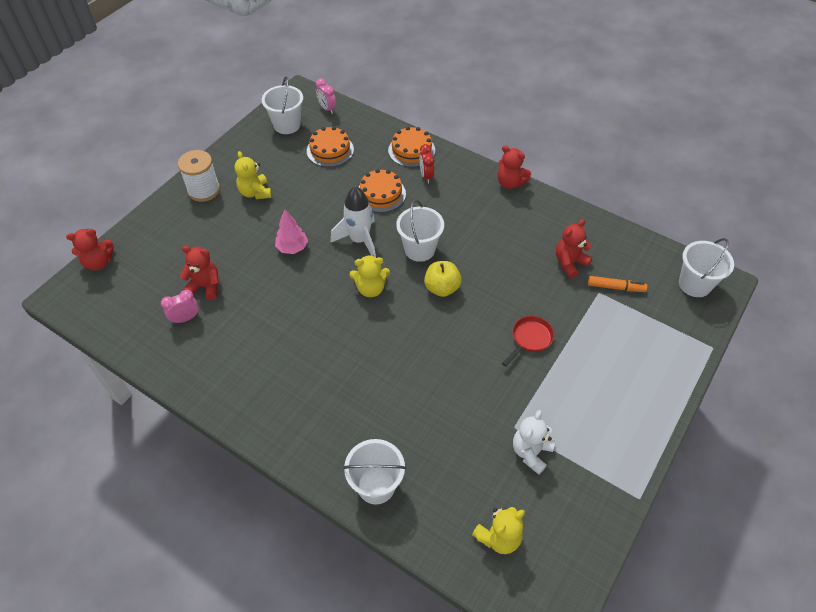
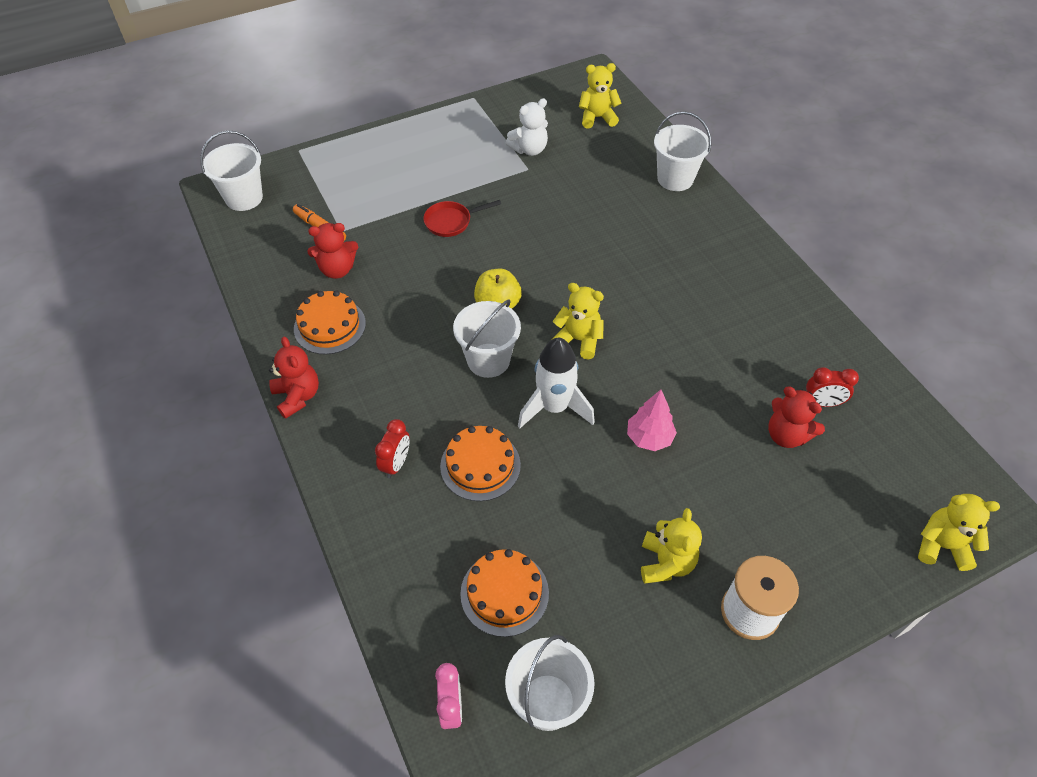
camera: 150 degrees left, 0 degrees up
red teddy bear [66,229,114,270] -> yellow teddy bear [918,494,1000,571]
pink clock [161,290,198,324] -> red clock [806,367,859,407]
orange cake [388,127,435,167] -> orange cake moved to [294,291,366,355]

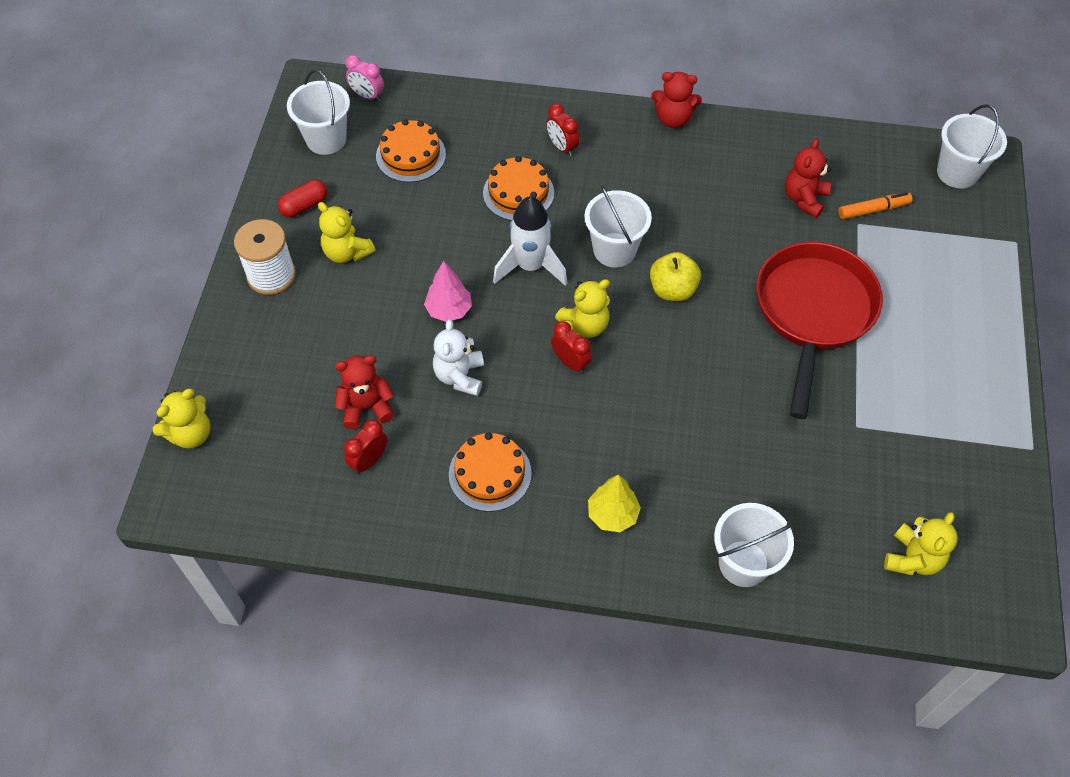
camera: 125 degrees right, 5 degrees up
orange cake [294,291,366,355] -> orange cake moved to [449,432,532,512]
red pan [423,200,501,237] -> red pan [756,242,883,419], size x2.27
white teddy bear [506,98,548,156] -> white teddy bear moved to [433,319,484,396]
none -> red capsule [278,180,327,217]
none -> red clock [551,321,592,374]
none -> yellow tree [588,474,641,532]

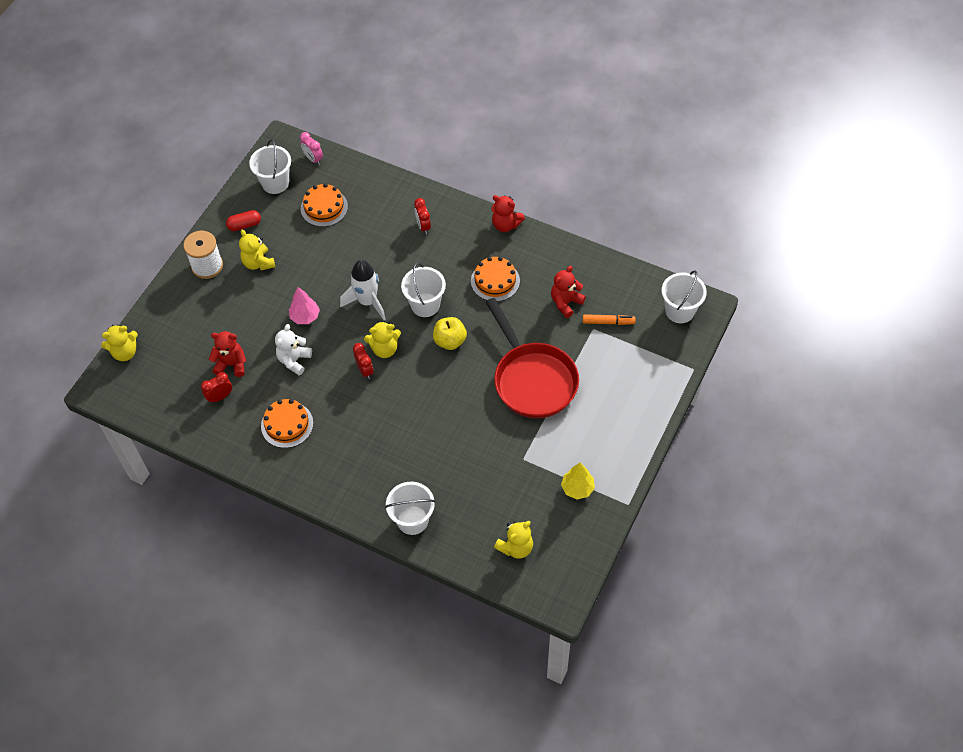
camera: 20 degrees right, 0 degrees up
orange cake [483,156,554,221] -> orange cake moved to [471,257,520,302]
yellow tree [588,474,641,532] -> yellow tree moved to [561,463,595,500]
red pan [756,242,883,419] -> red pan turned 120 degrees clockwise [486,298,579,418]

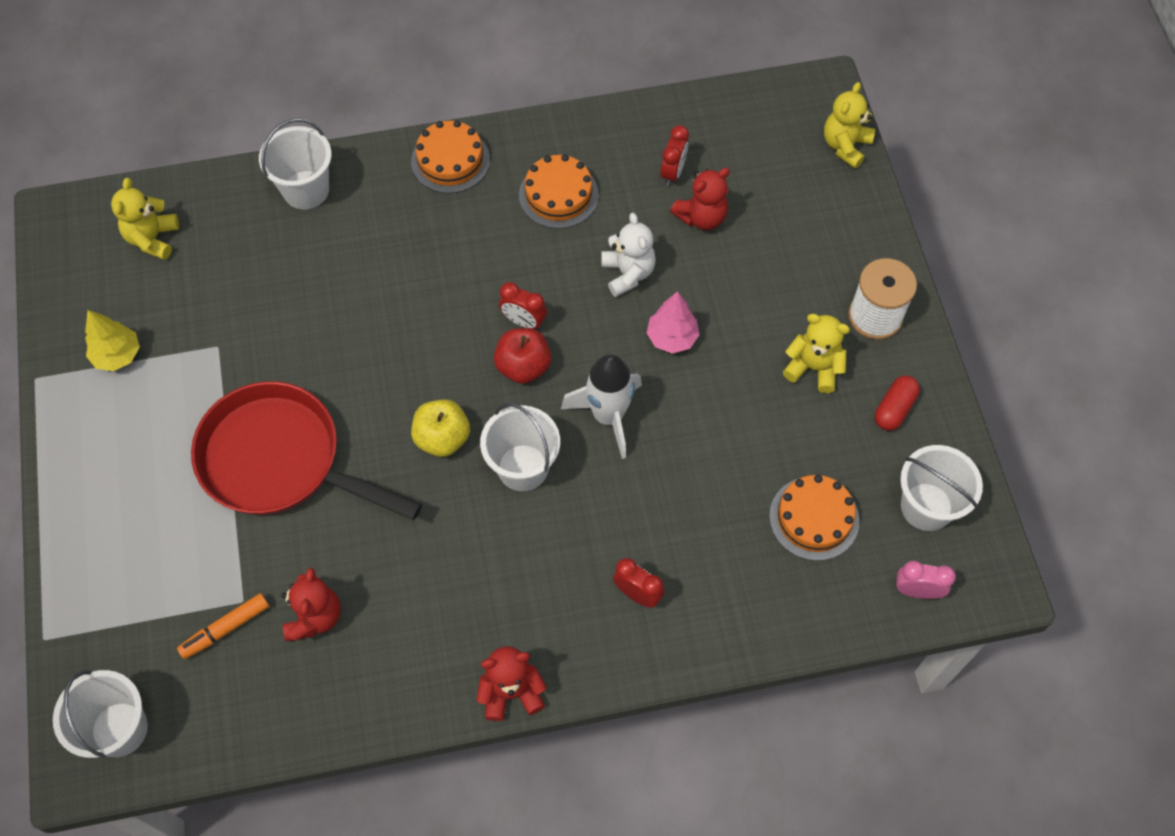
camera: 140 degrees right, 5 degrees up
yellow teddy bear [364,321,401,358] -> red apple [494,328,551,384]
orange cake [471,257,520,302] -> orange cake moved to [411,120,490,193]

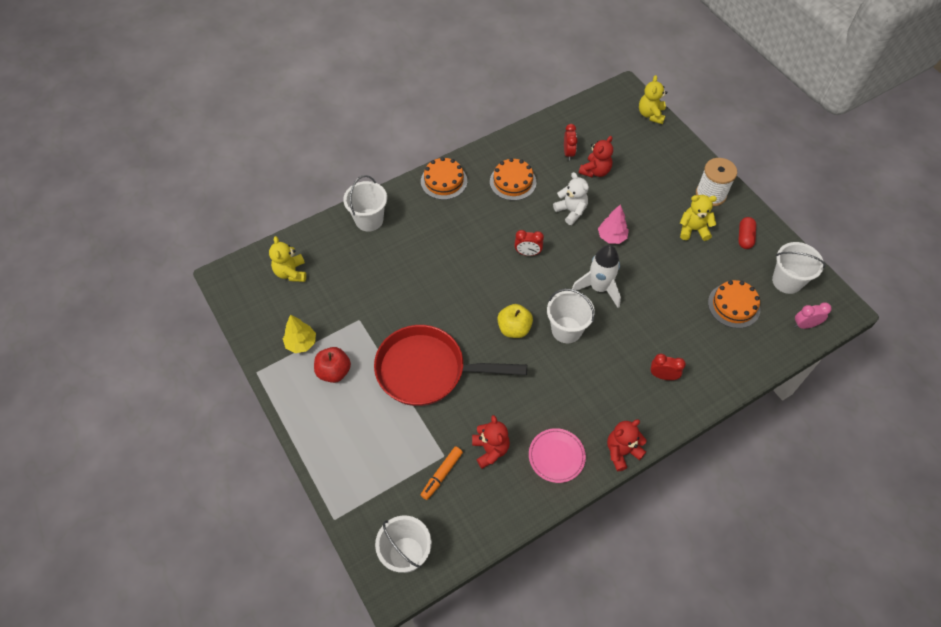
camera: 20 degrees left, 5 degrees down
red apple [494,328,551,384] -> red apple moved to [314,347,351,383]
none -> pink plate [529,428,586,483]

